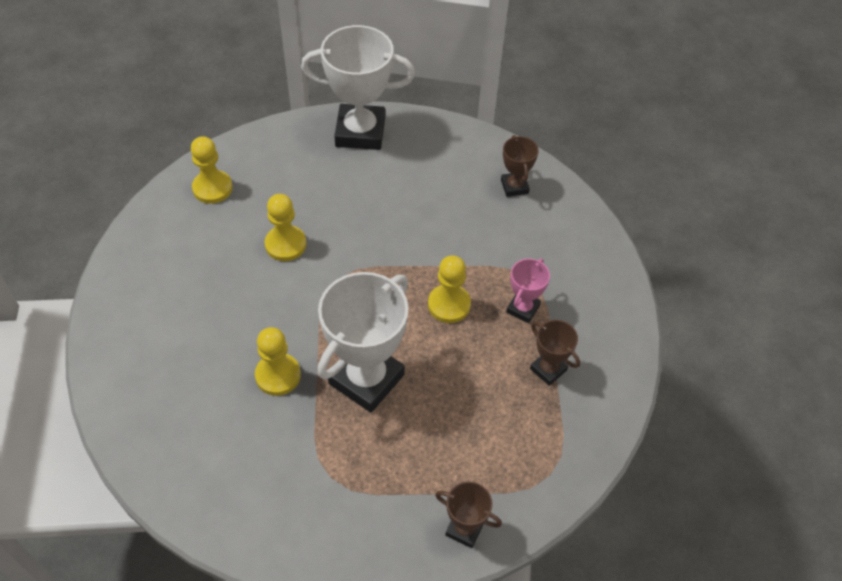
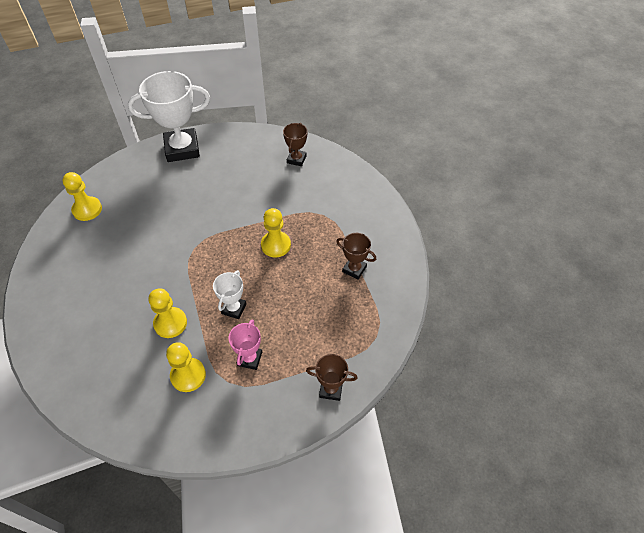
camera: 15 degrees left, 0 degrees up
yellow pawn [265,194,306,261] -> yellow pawn moved to [166,342,206,392]
white trophy [317,272,408,413] -> white trophy [213,270,246,319], size x0.49
brown trophy [501,135,539,197] -> brown trophy turned 45 degrees clockwise [283,123,307,166]
pink trophy [506,259,550,323] -> pink trophy moved to [229,319,262,370]

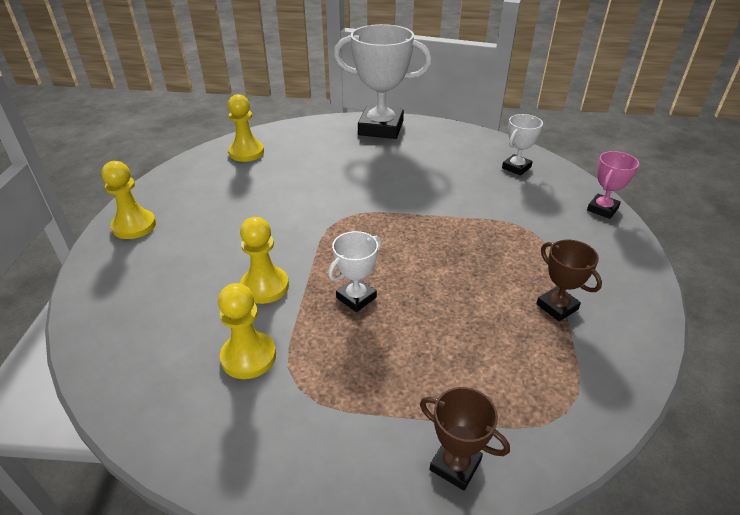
camera: 25 degrees right, 15 degrees down
pink trophy [229,319,262,370] -> pink trophy moved to [587,151,639,219]
yellow pawn [261,208,291,257] -> yellow pawn moved to [101,161,156,239]
brown trophy [283,123,307,166] -> white trophy [502,114,543,176]

